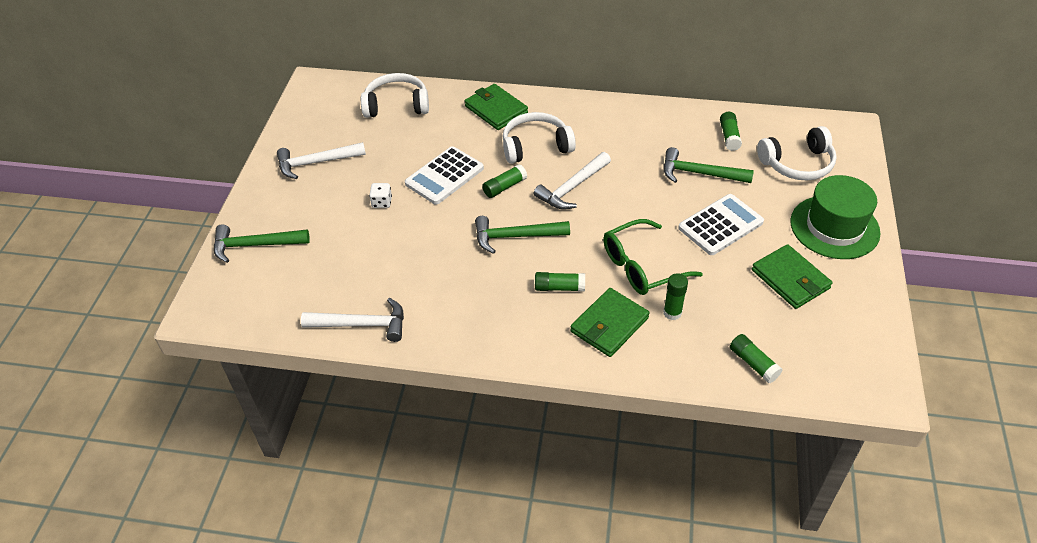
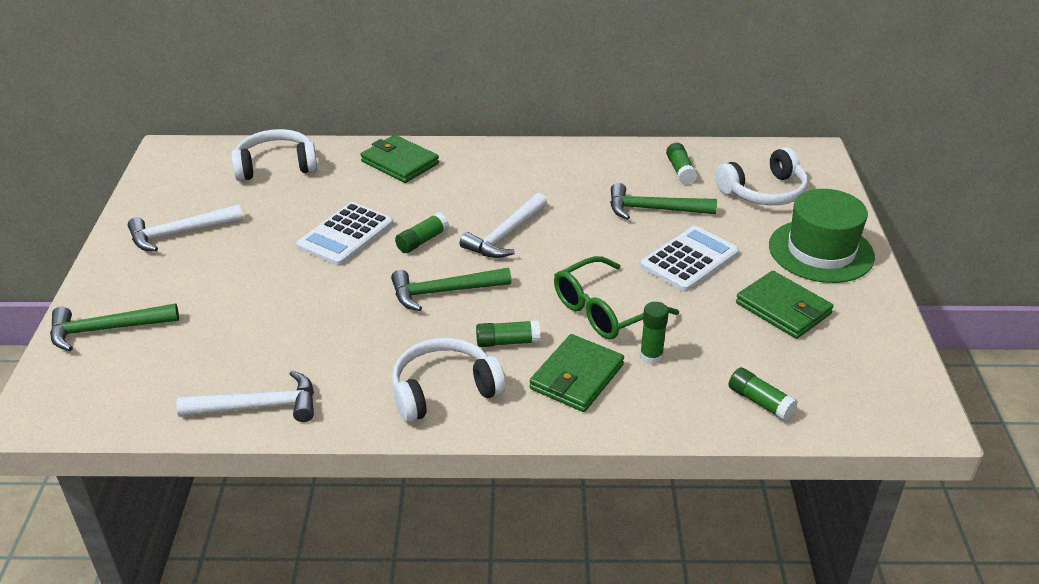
camera: 10 degrees left, 10 degrees down
white dice [369,183,392,208] -> none
white headphones [503,112,576,164] -> white headphones moved to [392,338,506,423]

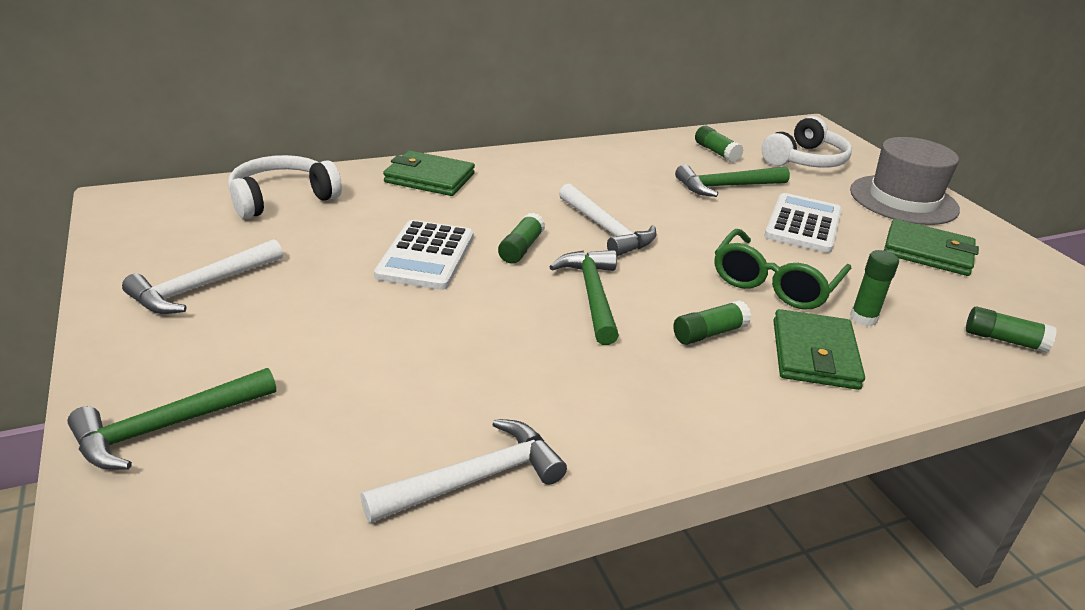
camera: 25 degrees left, 5 degrees down
green hammer [391,268,511,311] -> green hammer turned 120 degrees clockwise [549,250,619,345]
white headphones [392,338,506,423] -> none
white hammer [460,193,547,258] -> white hammer turned 45 degrees counterclockwise [559,183,656,256]
green hat [769,189,875,283] -> grey hat [850,137,960,225]

